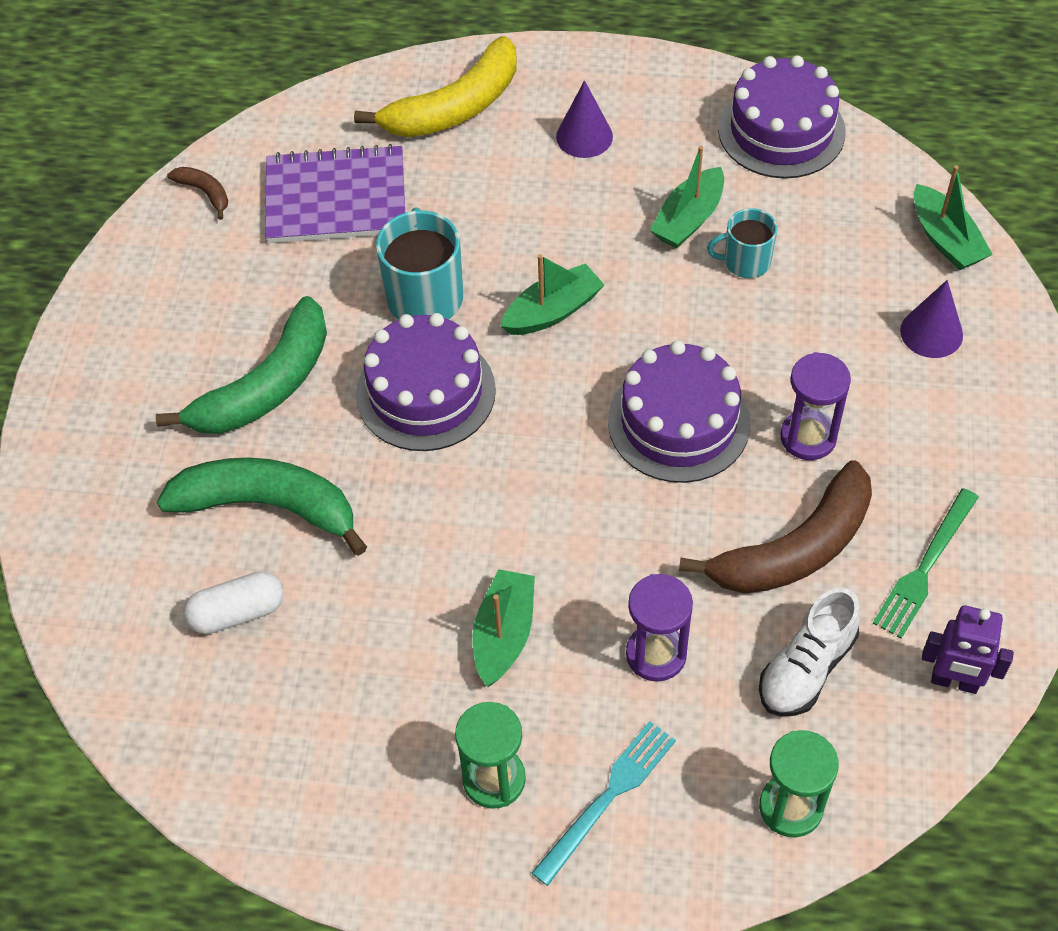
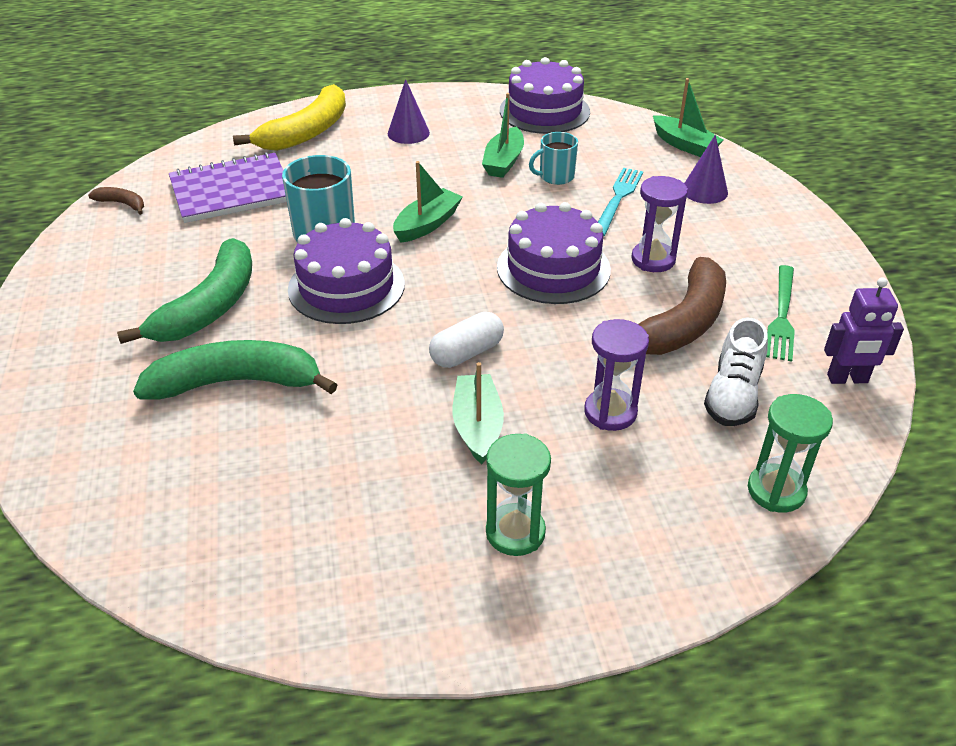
camera: 20 degrees left, 15 degrees down
white capsule [183,571,284,634] -> white capsule moved to [429,312,504,368]
turquoise fork [532,721,676,886] -> turquoise fork moved to [598,168,643,236]

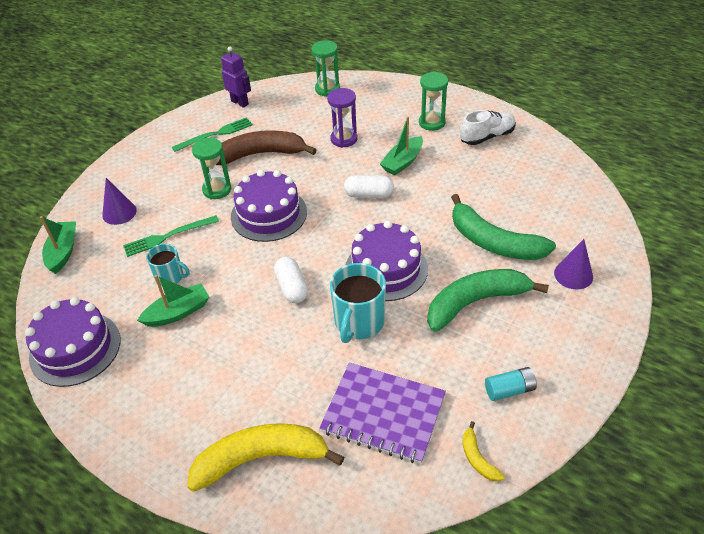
camera: 135 degrees left, 5 degrees up
brown banana [88,187,144,215] -> yellow banana [463,421,505,482]
purple cone [388,79,430,144] -> purple cone moved to [554,239,593,290]
green boat [393,161,463,243] -> white capsule [274,257,308,303]
turquoise fork [598,168,643,236] -> green fork [123,215,219,257]
purple hourglass [631,176,688,272] -> green hourglass [192,138,231,199]
white shoe [704,317,768,426] -> white shoe moved to [460,110,516,145]
none -> turquoise battery [485,367,537,401]

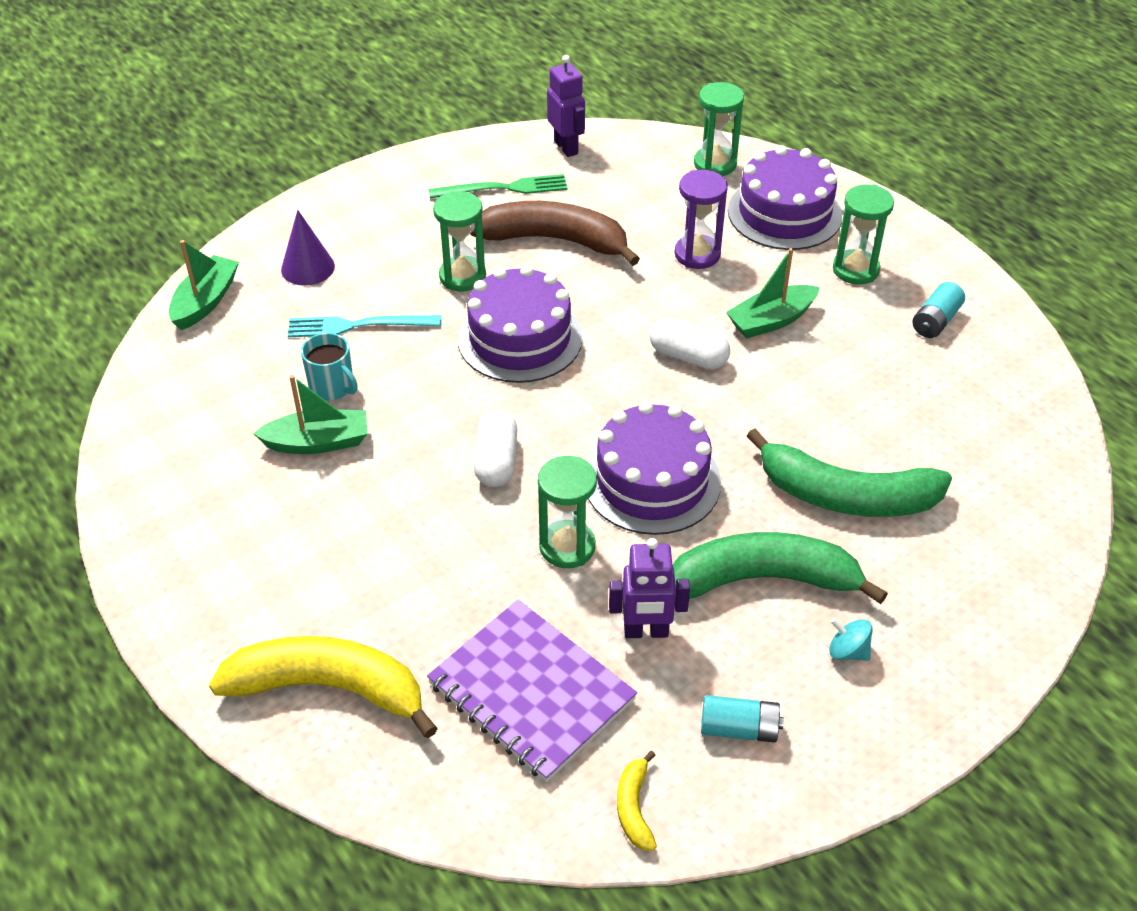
camera: 20 degrees right, 0 degrees up
purple cake [25,297,120,387] -> purple cake moved to [728,145,842,250]
green fork [123,215,219,257] -> turquoise fork [288,315,441,337]
turquoise mug [330,263,386,343] -> green hourglass [538,456,597,568]
green banana [451,194,556,260] -> green banana turned 45 degrees counterclockwise [747,429,952,517]
white shoe [460,110,516,145] -> turquoise battery [912,282,965,338]
purple cone [554,239,593,290] -> none
none -> purple robot [609,538,690,638]
none -> turquoise spinning top [829,618,873,661]

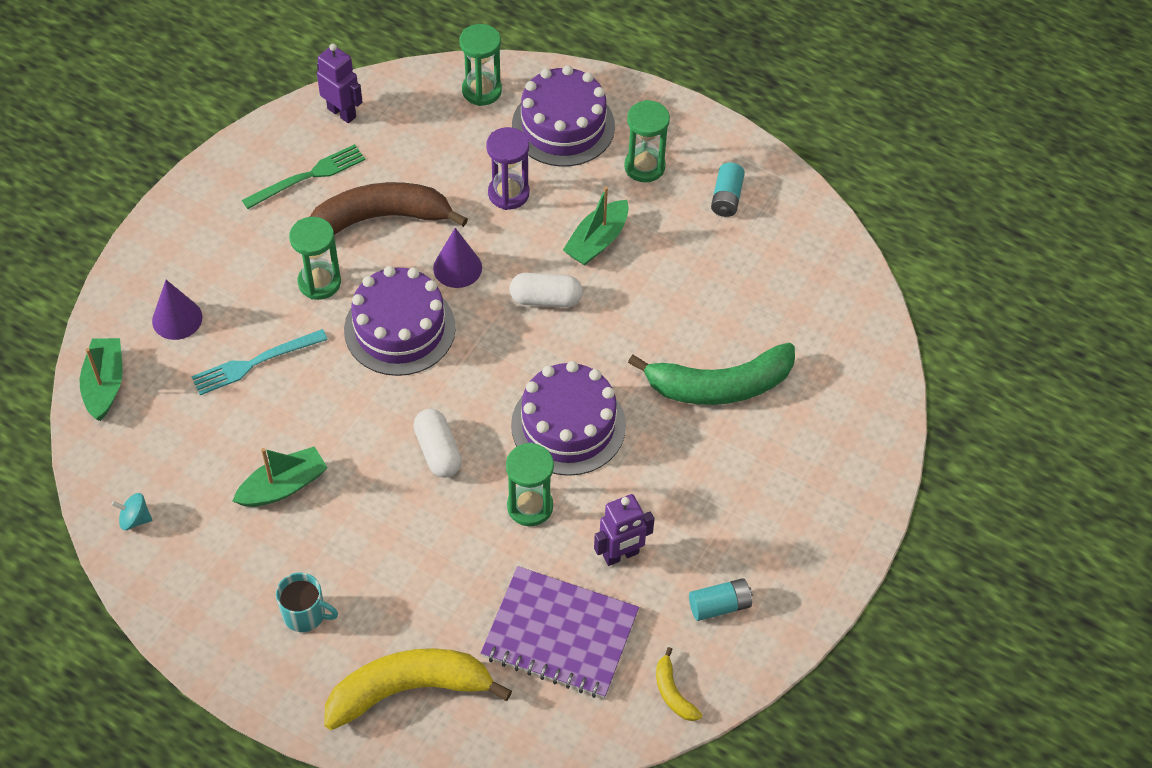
camera: 25 degrees left, 10 degrees up
turquoise mug [301,333,358,400] -> turquoise mug moved to [276,572,338,632]
green banana [672,532,888,604] -> none
turquoise spinning top [829,618,873,661] -> turquoise spinning top moved to [111,493,152,530]
none -> purple cone [433,228,482,288]

